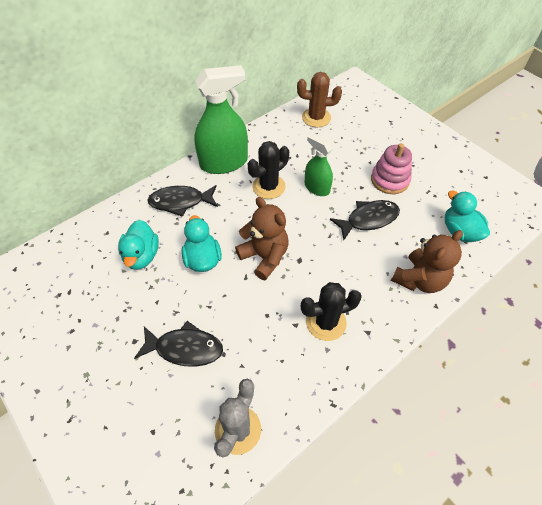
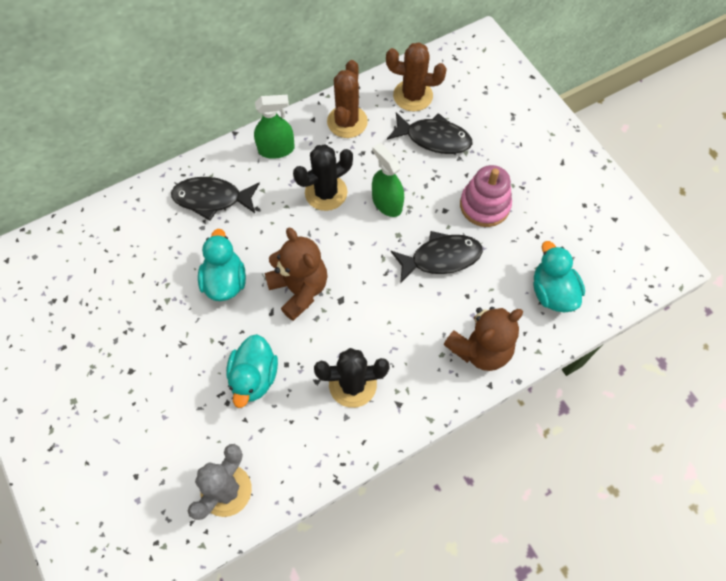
camera: 10 degrees right, 10 degrees up
turquoise duck [118,220,159,270] -> turquoise duck moved to [226,334,278,408]
black fish [134,321,223,367] -> black fish moved to [387,112,472,154]
green spray bottle [194,65,248,174] -> green spray bottle [254,95,295,159], size x0.58
none -> brown cactus [327,60,368,138]

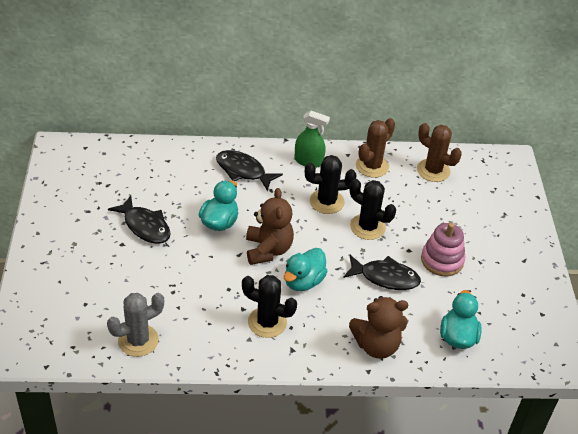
camera: 25 degrees right, 20 degrees down
turquoise duck [226,334,278,408] -> turquoise duck moved to [284,248,328,291]
green spray bottle [372,143,404,217] -> black cactus [350,179,396,240]
black fish [387,112,472,154] -> black fish moved to [108,195,171,244]

